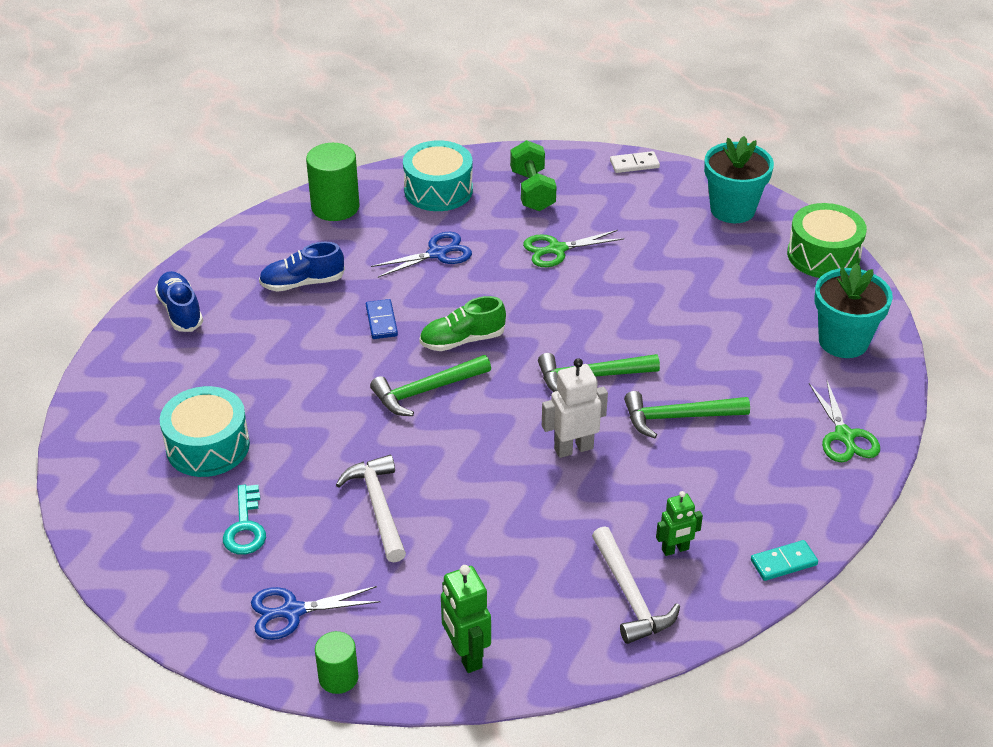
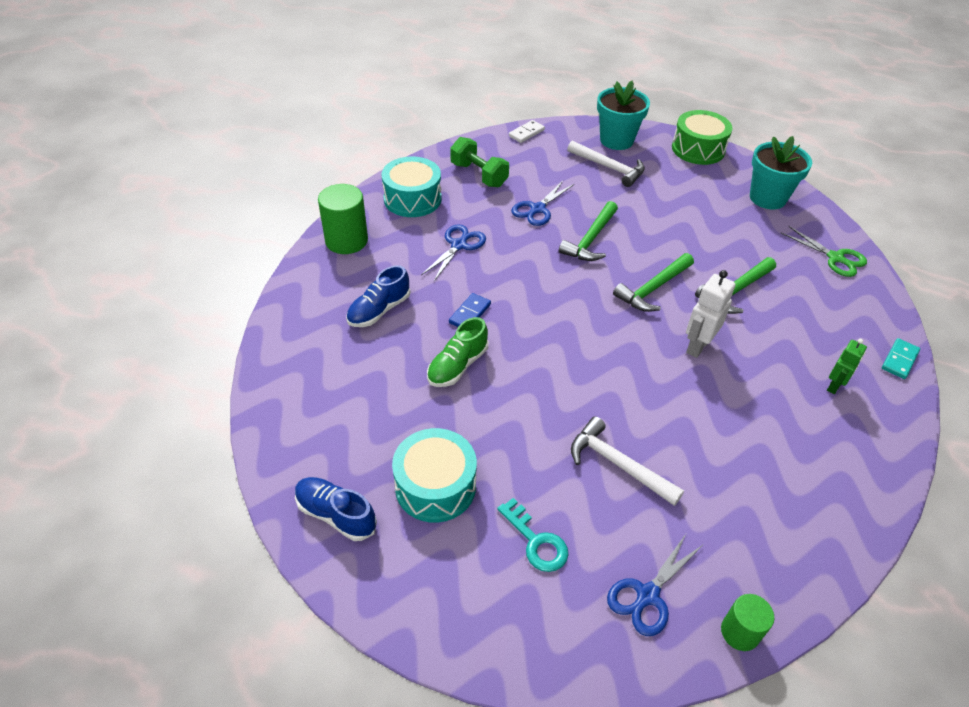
camera: 35 degrees left, 5 degrees up
blue shoe [155,271,203,332] -> blue shoe moved to [295,477,377,541]
blue domino [366,299,398,339] -> blue domino turned 75 degrees clockwise [449,293,491,327]
green hammer [370,355,491,416] -> green hammer moved to [559,201,618,261]
green shoe [419,296,506,351] -> green shoe moved to [427,317,488,387]
green robot [441,565,491,673] -> none
green scissors [523,230,624,267] -> blue scissors [511,181,574,226]
white hammer [592,526,680,644] -> white hammer moved to [567,141,645,187]

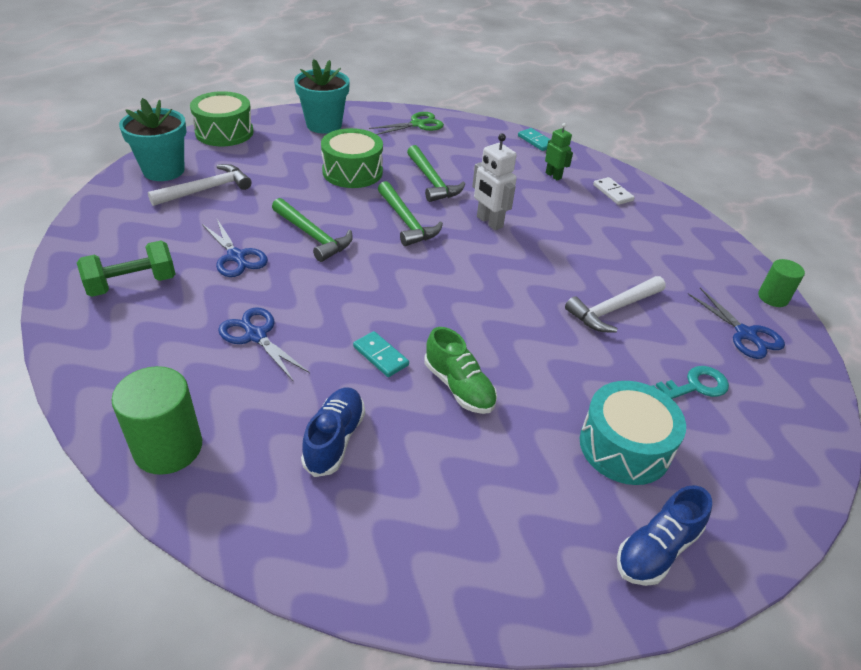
camera: 75 degrees left, 5 degrees down
blue shoe [346,265,410,327] -> blue shoe turned 135 degrees counterclockwise [301,388,365,477]
turquoise drum [381,156,442,217] -> none
blue domino [449,293,491,327] -> turquoise domino [353,331,409,377]
white domino [509,120,545,143] -> white domino moved to [593,177,635,205]
none -> green drum [321,128,383,188]

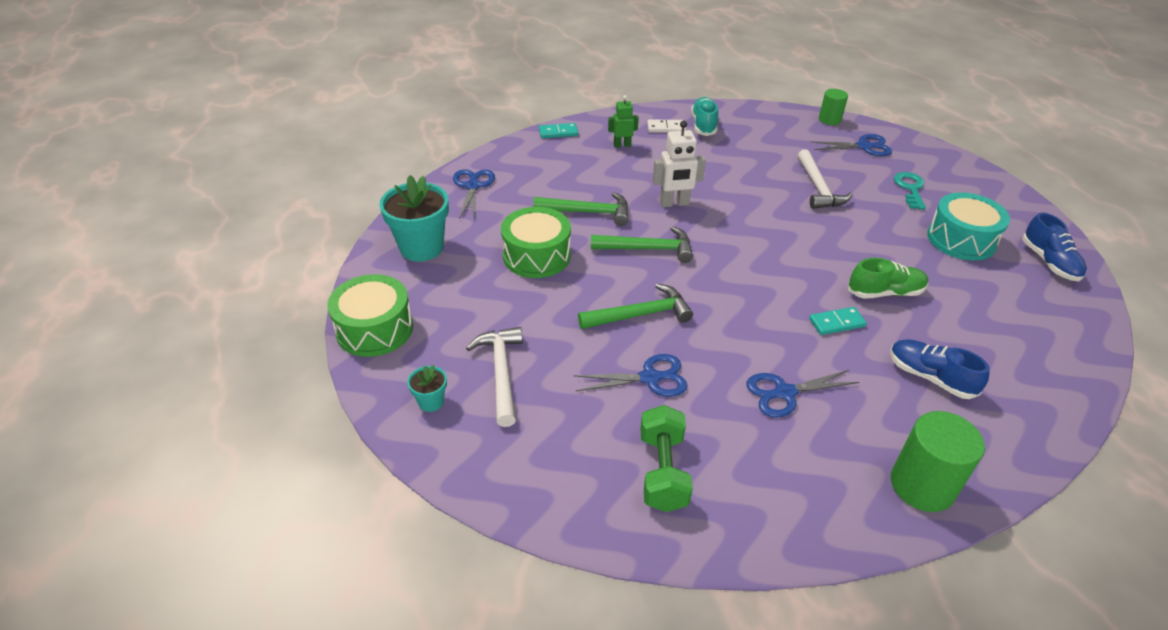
camera: 60 degrees left, 0 degrees up
turquoise flower pot [119,98,187,181] -> turquoise flower pot [407,365,447,412], size x0.47
green scissors [369,112,444,135] -> blue scissors [453,169,495,220]
none -> turquoise shoe [691,97,718,136]

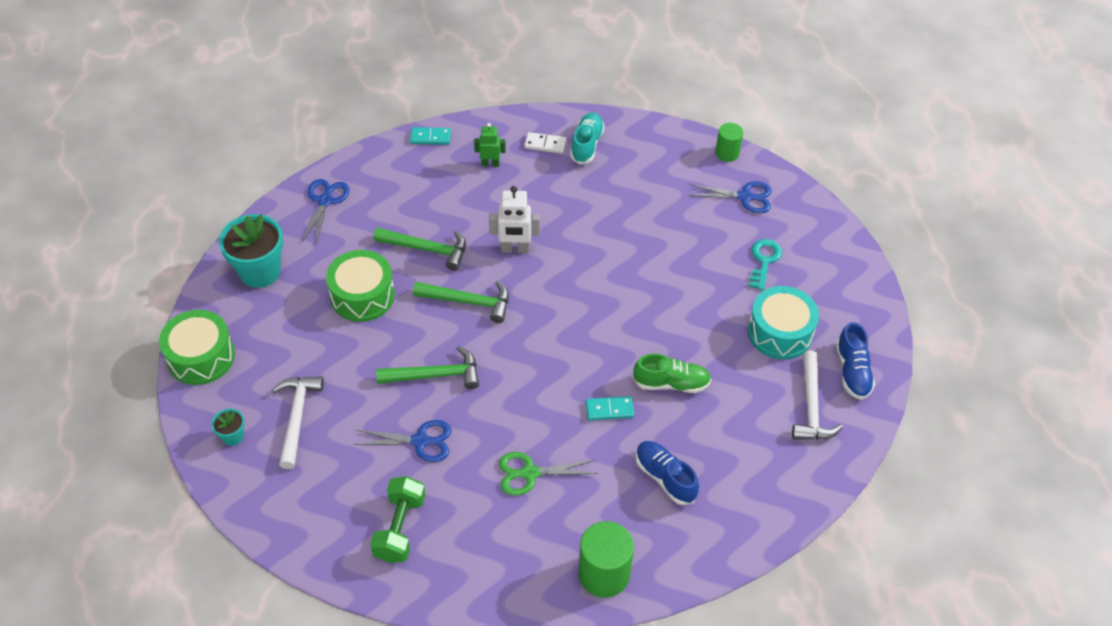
camera: 10 degrees right, 10 degrees up
blue scissors [746,370,859,418] -> green scissors [499,452,598,496]
white hammer [797,149,853,209] -> white hammer moved to [792,350,843,440]

